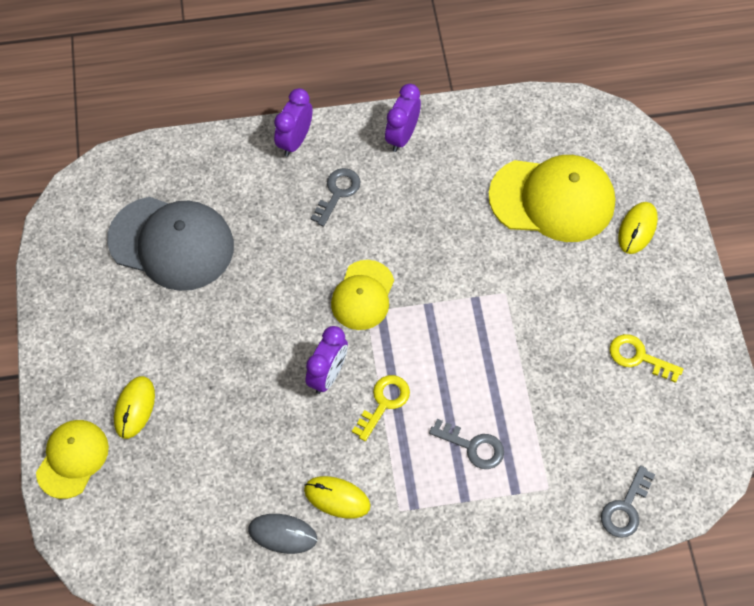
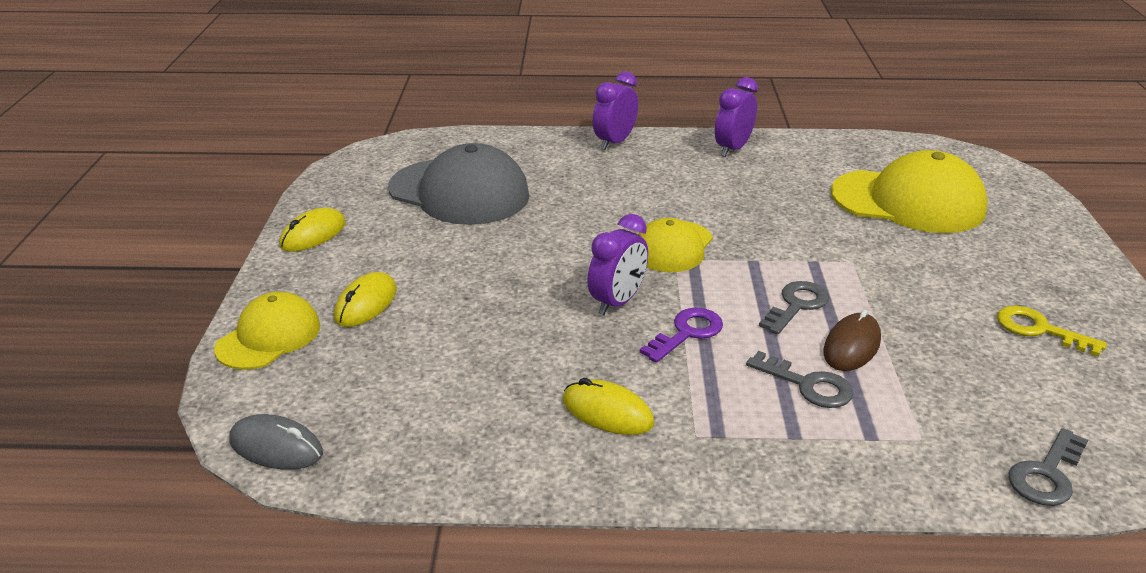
camera: 10 degrees right, 30 degrees down
grey mouse [248,514,317,554] -> grey mouse moved to [229,414,323,470]
grey key [310,168,361,227] -> grey key moved to [759,281,829,335]
yellow key [352,375,410,441] -> purple key [640,308,723,363]
yellow mouse [618,202,658,254] -> yellow mouse moved to [279,208,346,252]
none -> brown mouse [823,309,881,371]

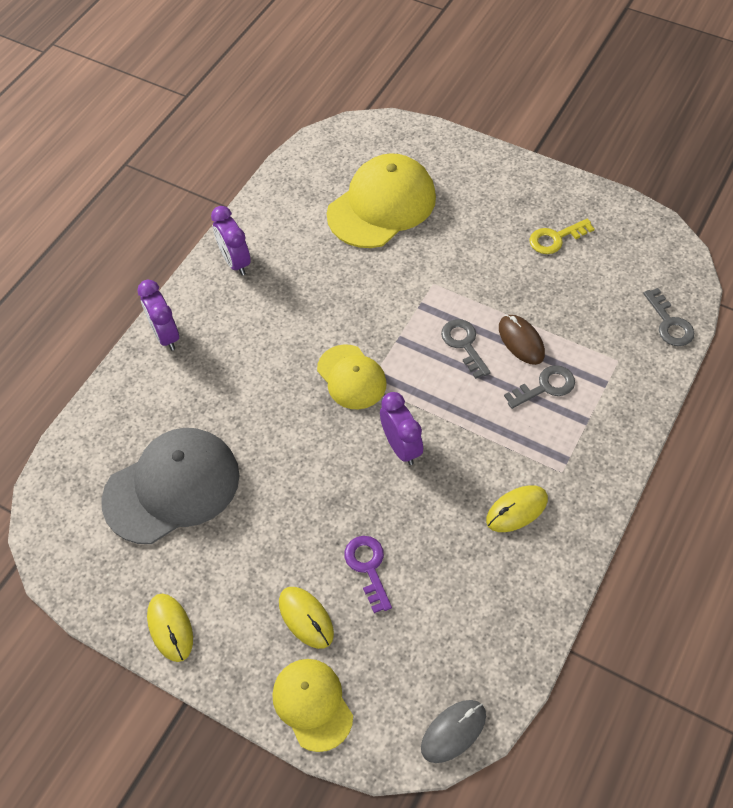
camera: 60 degrees left, 25 degrees up
purple key [640,308,723,363] -> purple key moved to [344,536,392,613]

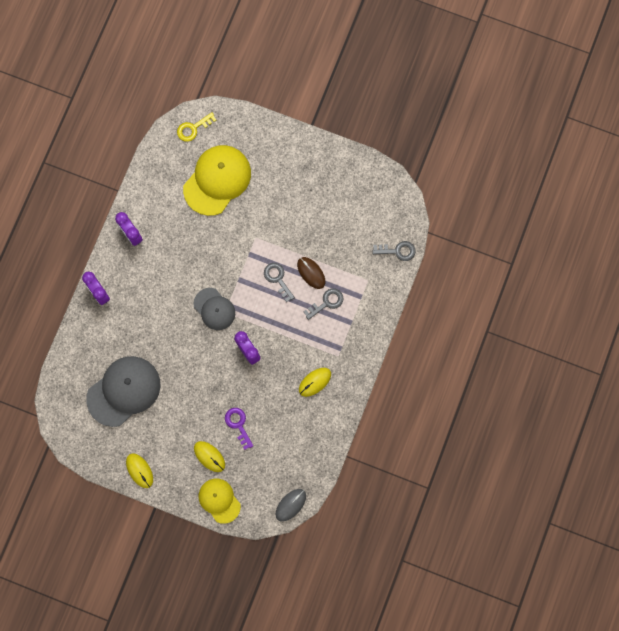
camera: 10 degrees left, 20 degrees up
yellow cap [317,344,387,409] -> grey cap [193,288,235,330]
yellow key [530,219,595,254] -> yellow key moved to [177,112,216,142]
grey key [643,288,694,346] -> grey key turned 60 degrees counterclockwise [372,241,416,261]

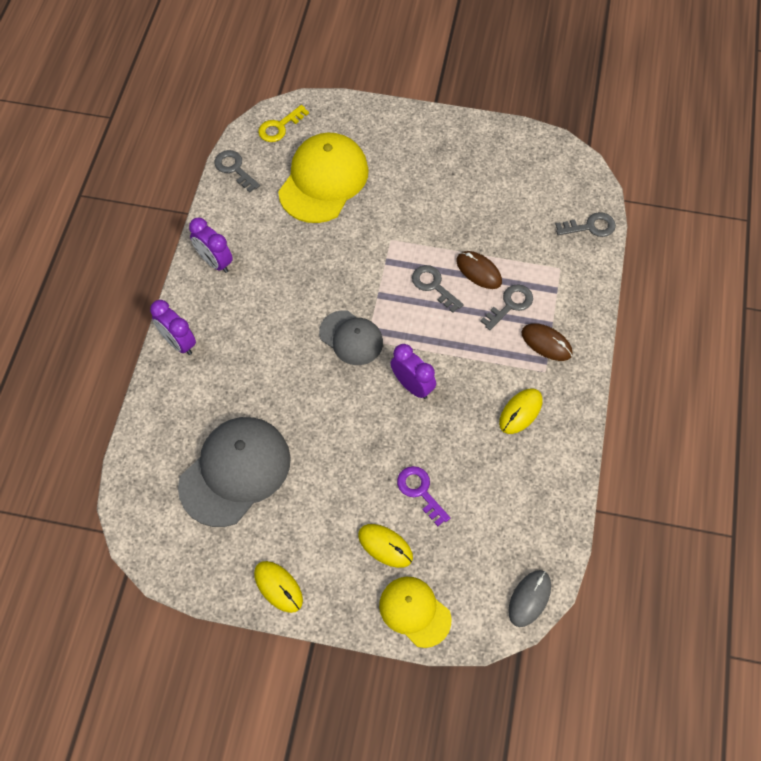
camera: 10 degrees left, 15 degrees down
none -> grey key [214,150,260,193]
none -> brown mouse [522,324,573,361]

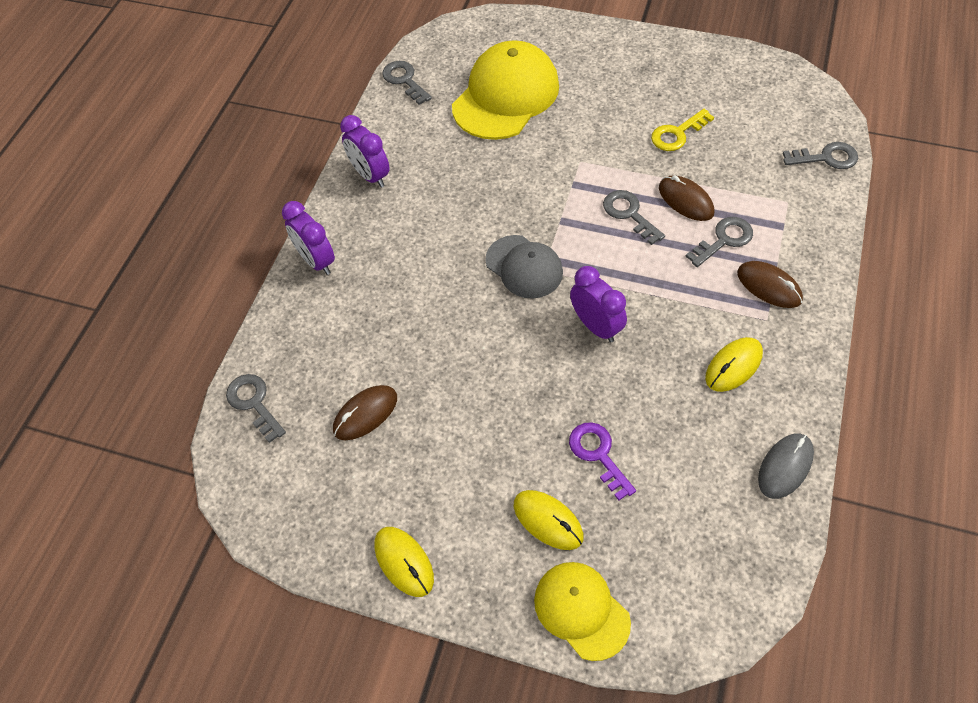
camera: 10 degrees right, 5 degrees down
grey cap [178,417,291,527] -> brown mouse [333,385,397,440]
yellow key [258,105,309,142] -> yellow key moved to [651,109,714,151]
grey mouse [508,570,551,627] -> grey mouse moved to [758,434,814,499]
none -> grey key [226,374,286,443]

